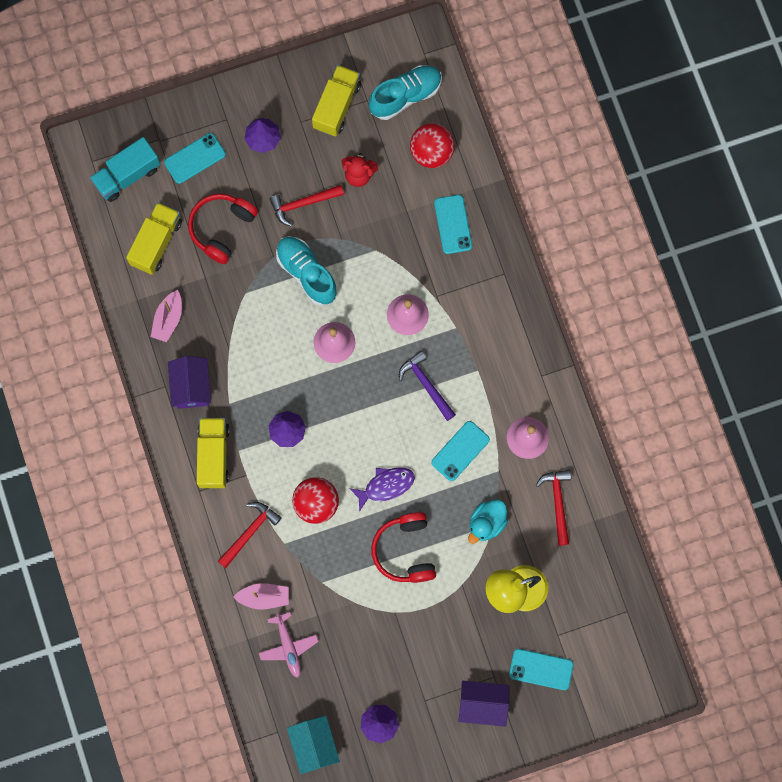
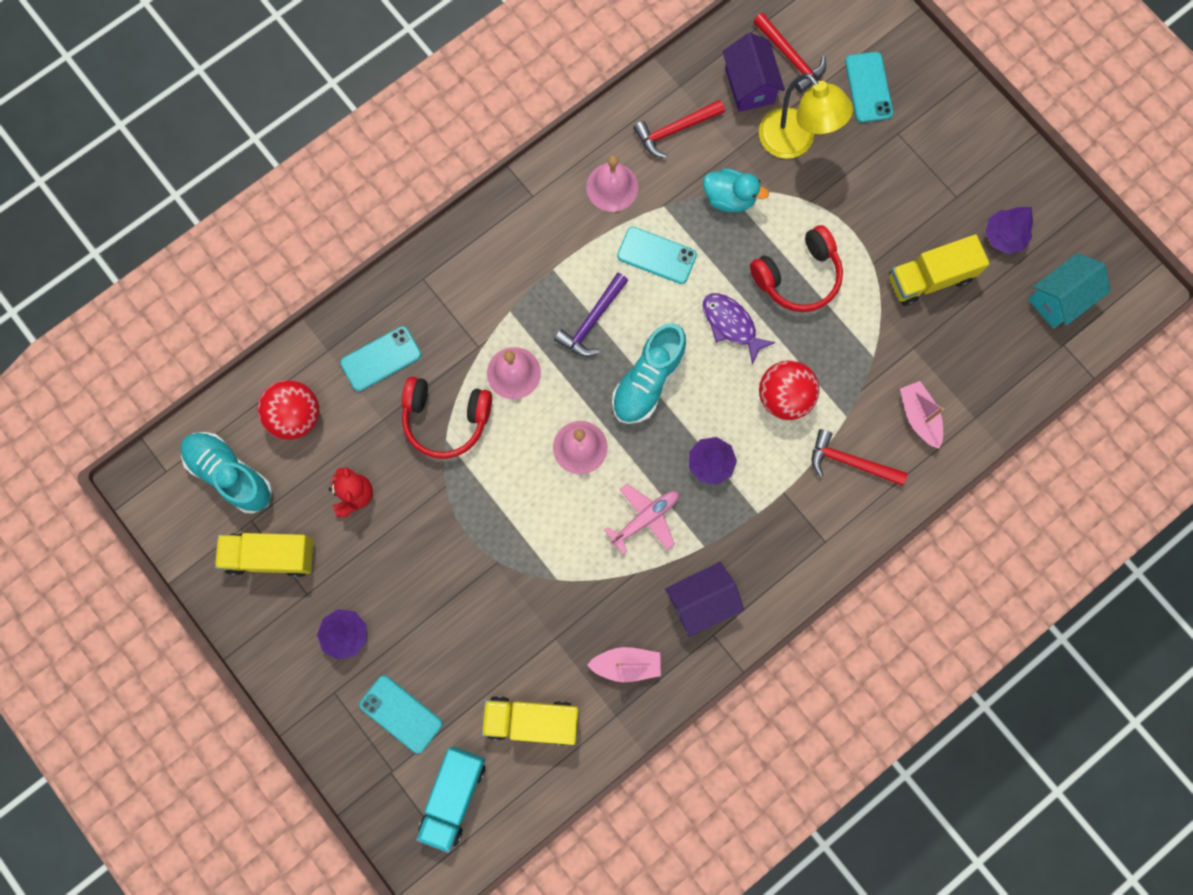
camera: 110 degrees left, 0 degrees up
turquoise truck [90,137,160,202] -> turquoise truck turned 75 degrees clockwise [416,746,485,853]
red headphones [188,194,258,264] -> red headphones moved to [402,377,492,459]
yellow truck [197,418,230,488] -> yellow truck moved to [889,234,990,306]
pink plane [259,612,319,678] -> pink plane moved to [604,484,679,555]
red hammer [269,185,344,226] -> red hammer moved to [753,13,826,93]
turquoise shoe [276,236,337,306] -> turquoise shoe moved to [612,323,686,424]
purple house [458,681,510,727] -> purple house moved to [722,33,785,112]

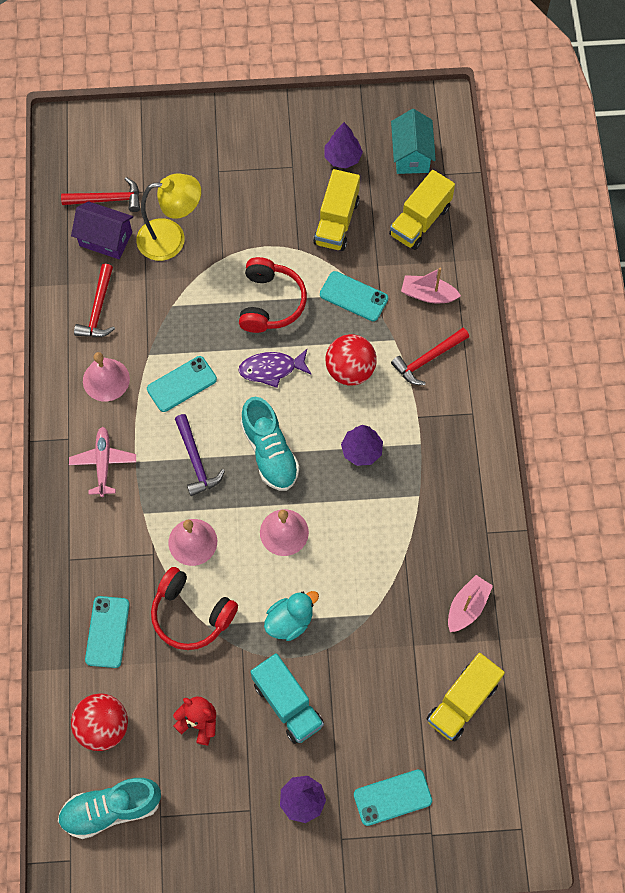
camera: 55 degrees left, 10 degrees down
yellow truck [215,533,314,577] -> yellow truck moved to [389,170,455,250]
red headphones [402,377,492,459] -> red headphones turned 75 degrees clockwise [151,567,238,650]
turquoise truck [416,746,485,853] -> turquoise truck moved to [250,653,324,744]
pink plane [604,484,679,555] -> pink plane moved to [69,427,136,497]
purple house [665,562,744,637] -> none
turquoise duck [703,168,769,212] -> turquoise duck moved to [264,591,319,641]
turquoise phone [845,52,893,122] -> turquoise phone moved to [320,271,388,321]

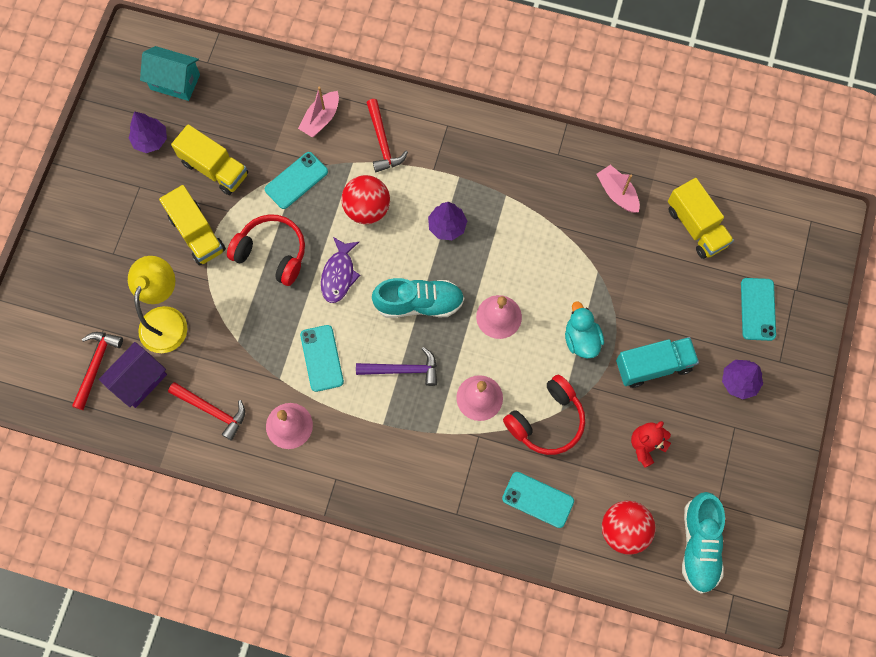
camera: 70 degrees left, 5 degrees up
pink plane [69,427,136,497] -> none
yellow truck [389,170,455,250] -> yellow truck moved to [159,185,226,265]

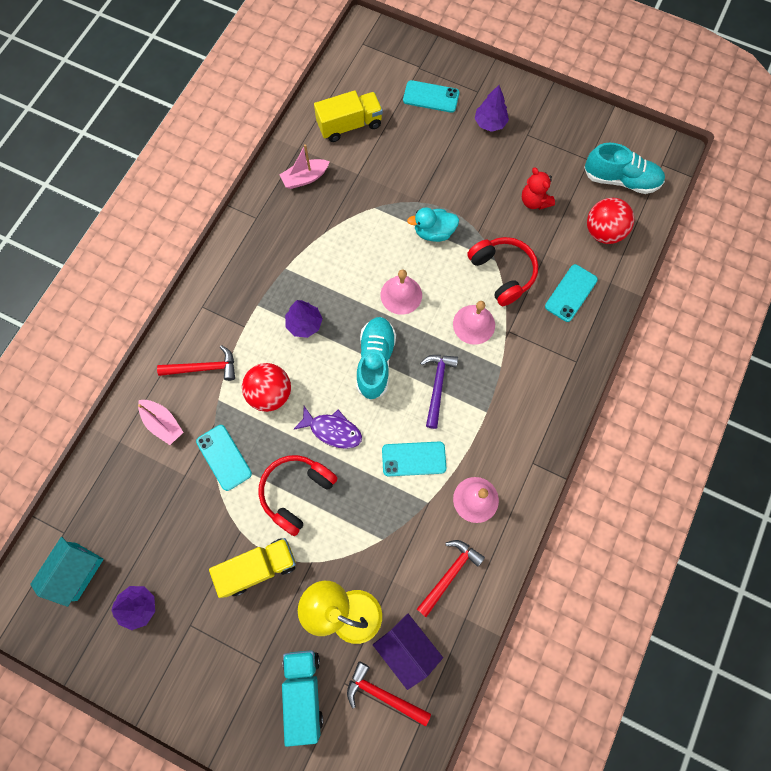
camera: 80 degrees left, 0 degrees up
yellow truck [171,124,248,195] -> none
turquoise truck [616,337,699,388] -> turquoise truck moved to [282,650,323,747]

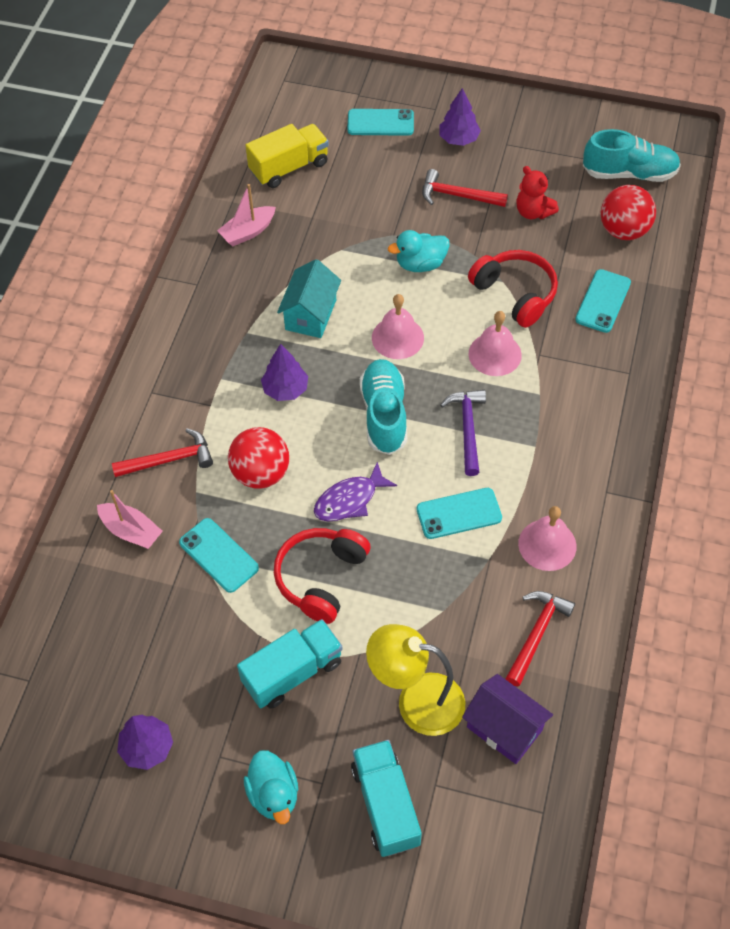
camera: 10 degrees left, 15 degrees down
turquoise house [30,537,104,607] -> turquoise house moved to [277,259,341,338]
yellow truck [209,538,296,598] -> turquoise truck [237,619,343,709]
purple fish [293,406,362,449] -> purple fish turned 135 degrees clockwise [314,462,397,521]
red hammer [347,661,431,727] -> red hammer moved to [422,169,508,207]
none -> turquoise duck [244,750,298,824]

